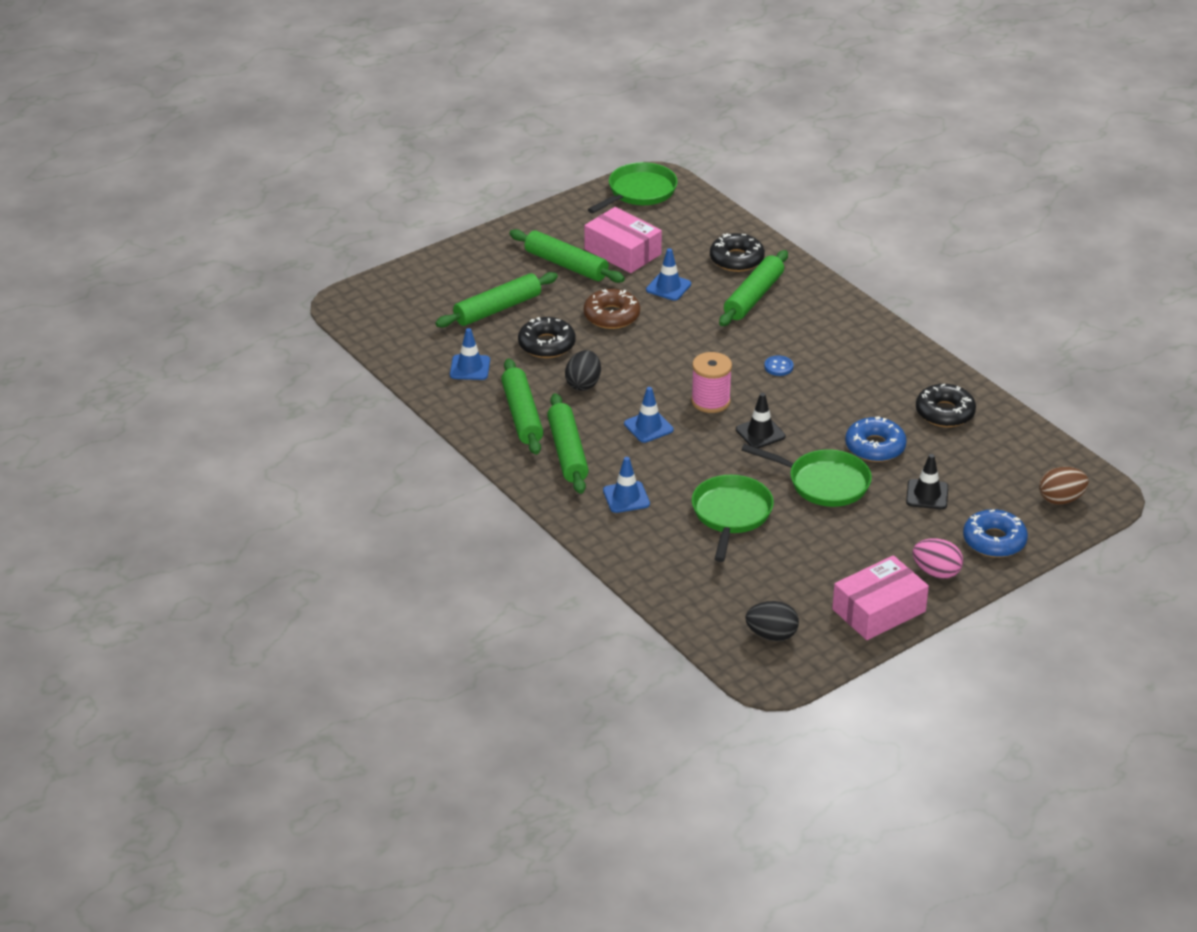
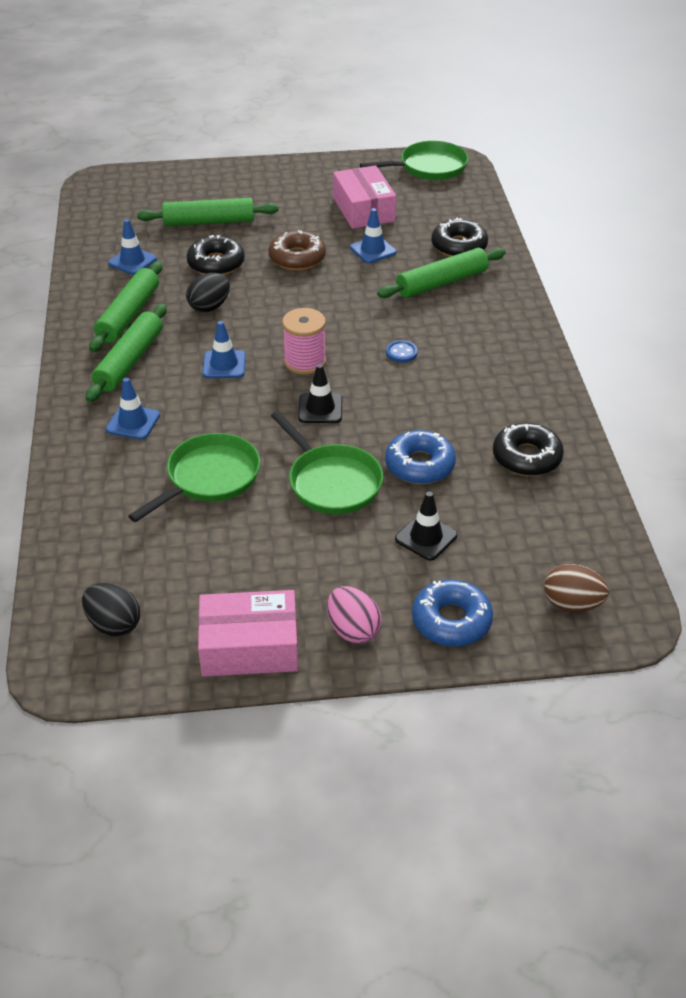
camera: 30 degrees right, 5 degrees up
green rolling pin [509,229,625,283] -> none

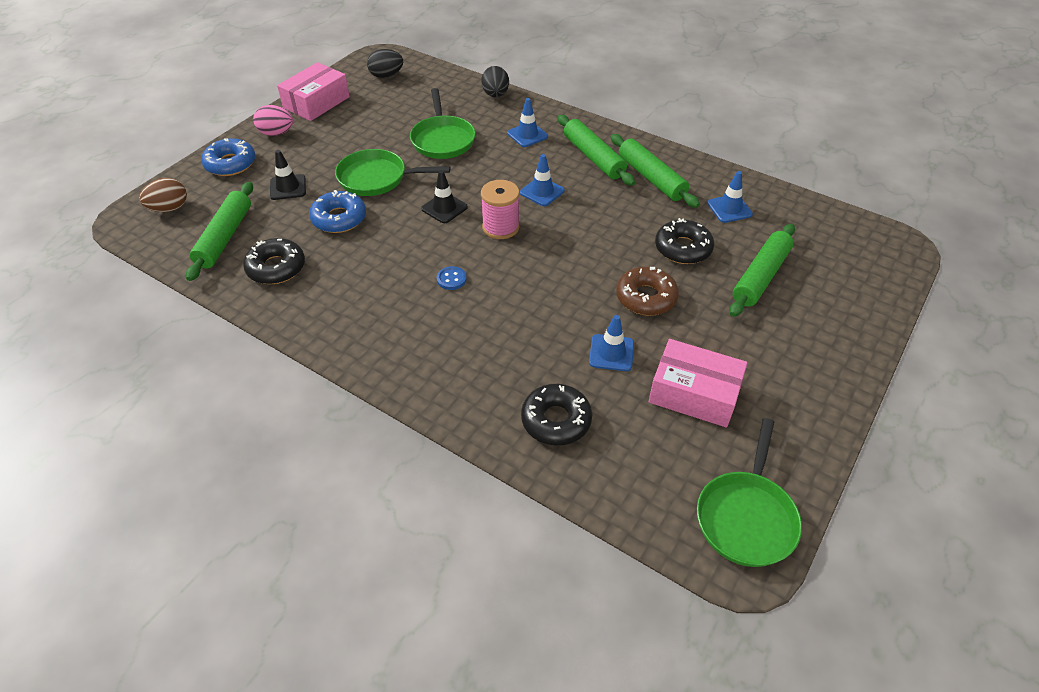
camera: 130 degrees right, 5 degrees up
black egg [186,273,230,312] -> black egg moved to [481,66,509,97]
green rolling pin [377,248,506,298] -> green rolling pin moved to [186,182,253,281]

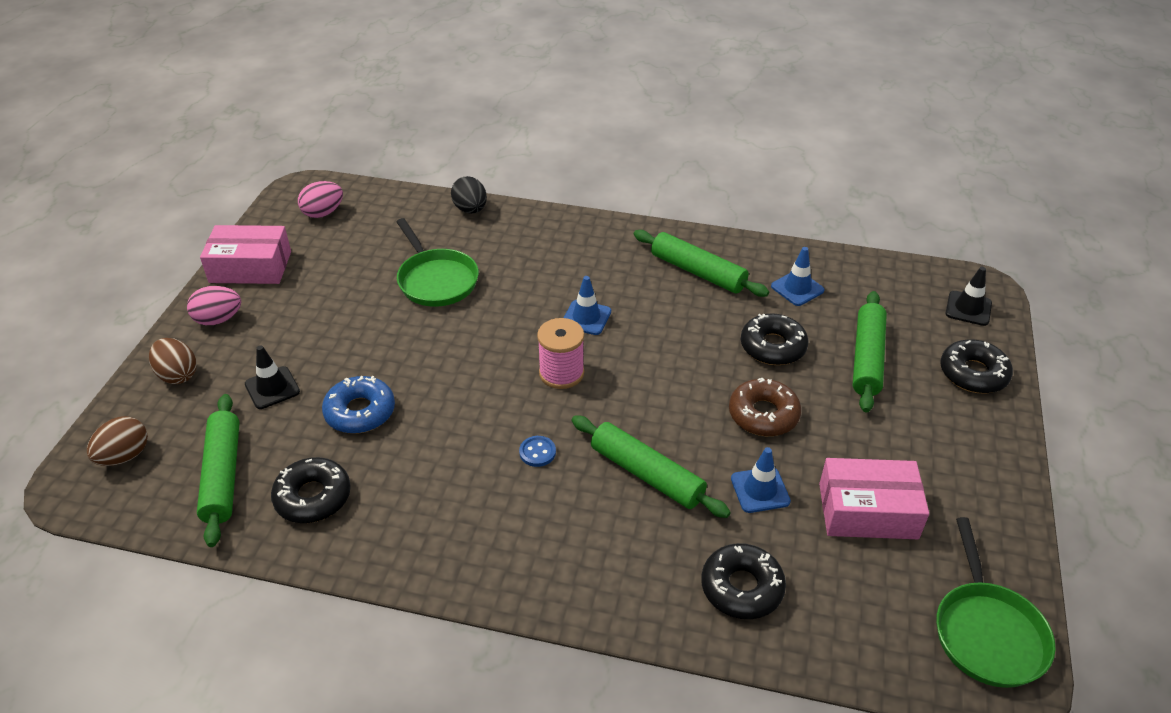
camera: 20 degrees left, 5 degrees down
blue donut [201,138,256,176] -> brown egg [149,338,197,384]
pink box [277,62,350,121] -> pink box turned 75 degrees clockwise [200,225,291,284]
green pan [335,149,450,196] -> none
black egg [367,49,403,78] -> pink egg [298,181,343,218]
black traffic cone [421,170,468,223] -> black traffic cone moved to [946,267,992,326]
blue traffic cone [507,98,548,147] -> none
green rolling pin [558,115,635,186] -> green rolling pin moved to [571,415,731,518]
none -> black donut [940,339,1013,394]

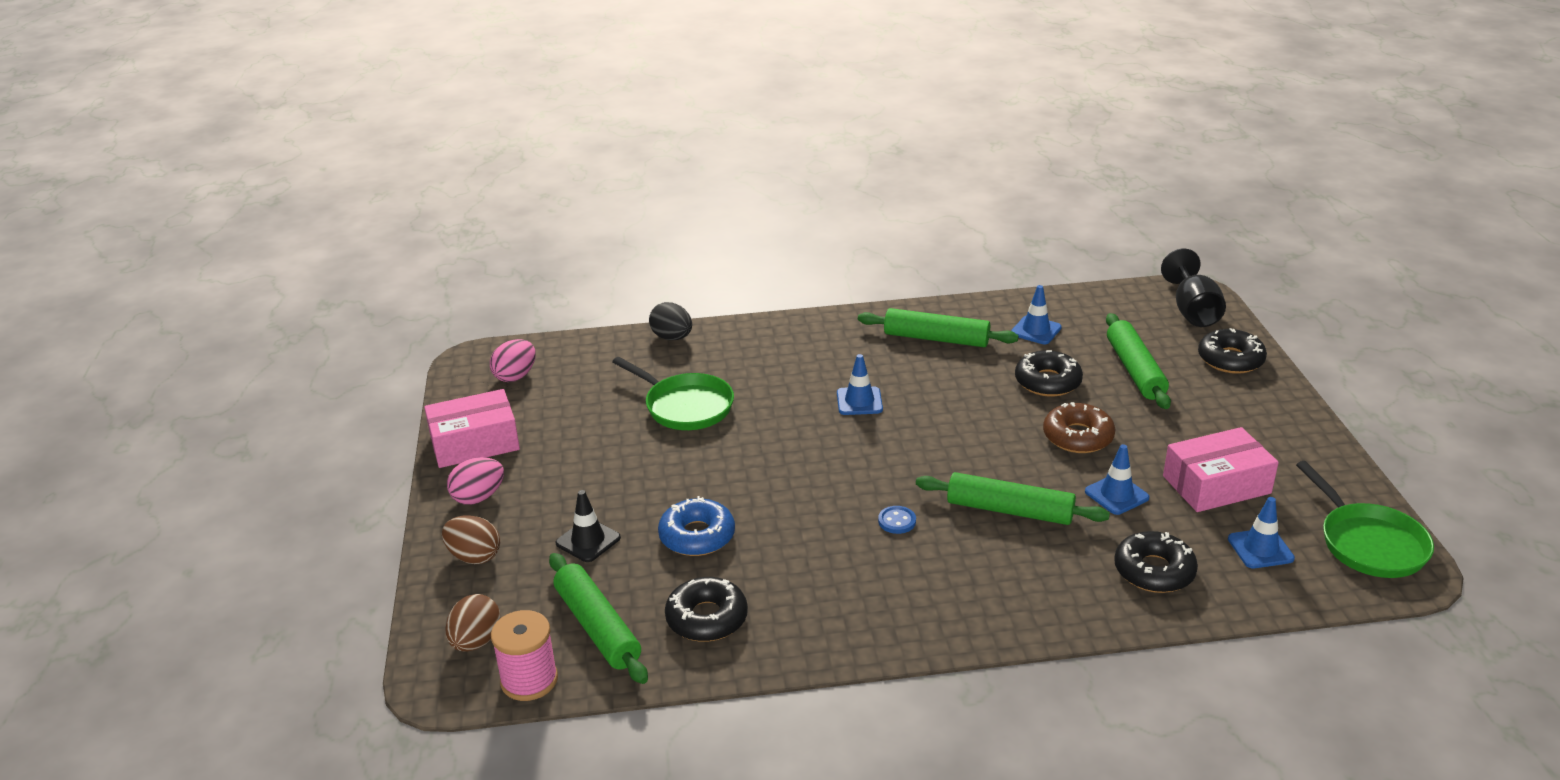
camera: 20 degrees left, 10 degrees down
pink spool [537,318,584,389] -> pink spool moved to [491,610,558,701]
black traffic cone [946,267,992,326] -> black goblet [1161,248,1226,327]
none -> blue traffic cone [1228,497,1295,568]

